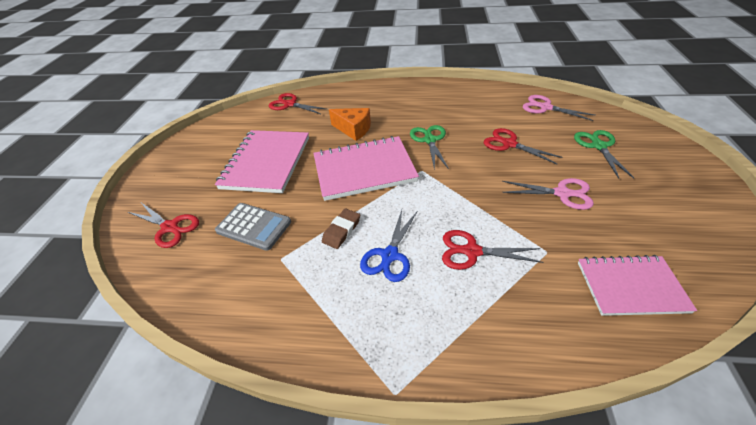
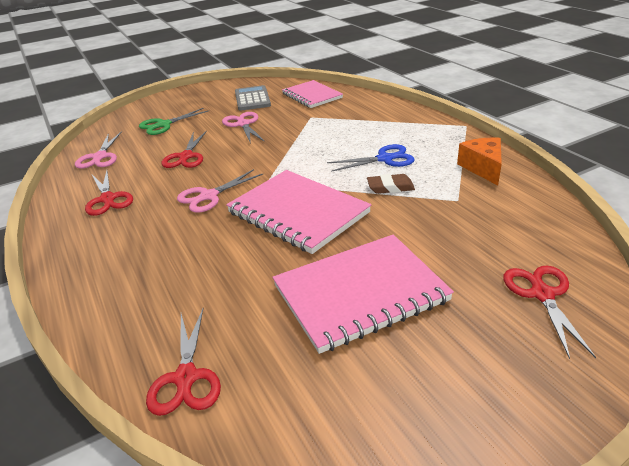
camera: 125 degrees left, 10 degrees down
grey calculator [215,203,291,251] -> grey calculator moved to [235,85,271,111]
orange cheese [329,108,371,141] -> orange cheese moved to [457,138,502,185]
green scissors [410,125,449,170] -> pink scissors [177,169,263,213]
red scissors [442,230,543,270] -> red scissors moved to [85,171,133,216]

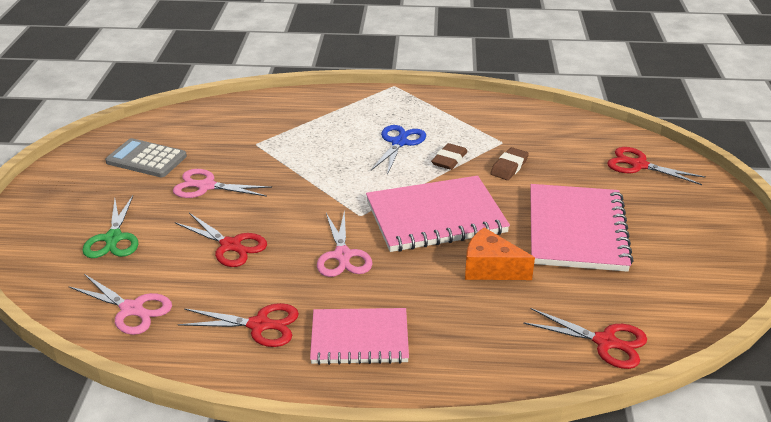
camera: 60 degrees left, 0 degrees up
pink notebook [282,80,343,108] -> pink notebook moved to [310,308,409,365]
orange cheese [457,138,502,185] -> orange cheese moved to [465,227,535,280]
none -> brown eraser [490,147,529,180]

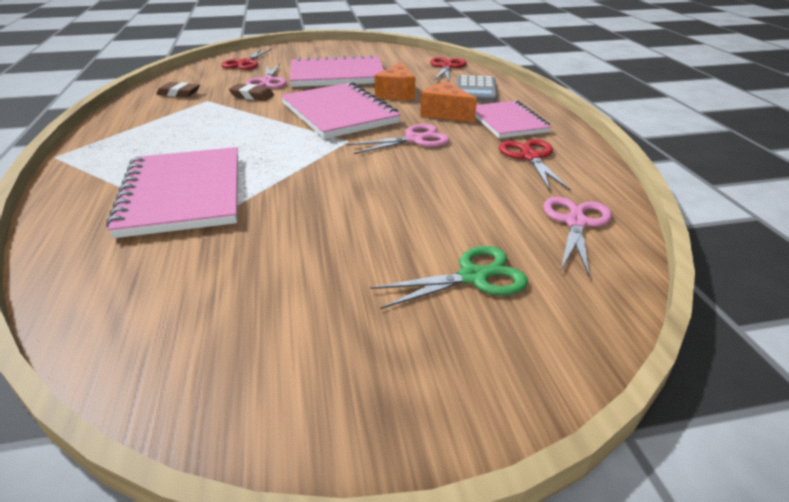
camera: 105 degrees left, 0 degrees up
grey calculator [105,138,187,177] -> grey calculator moved to [456,75,497,102]
pink scissors [173,169,272,198] -> pink scissors moved to [245,64,287,88]
red scissors [175,213,267,267] -> none
blue scissors [371,125,426,175] -> none
brown eraser [431,143,468,170] -> brown eraser moved to [156,82,200,97]
none -> pink notebook [106,147,238,238]
none -> orange cheese [420,81,477,122]

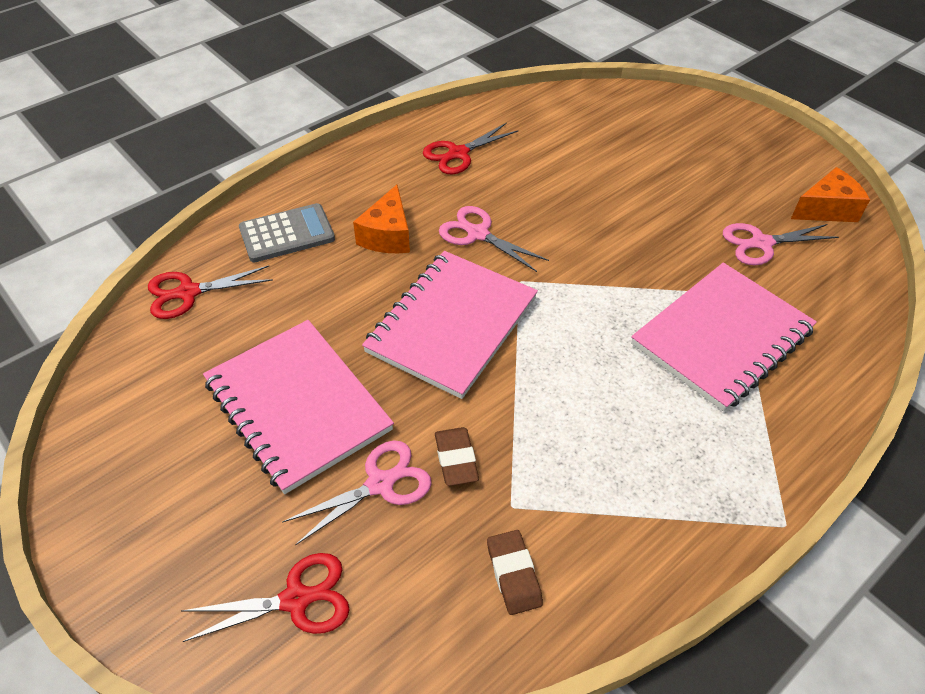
camera: 120 degrees left, 15 degrees up
green scissors [370,246,528,309] -> none
orange cheese [375,62,415,100] -> orange cheese moved to [791,167,870,222]
pink notebook [475,101,552,138] -> none
pink scissors [543,197,612,278] -> pink scissors moved to [723,223,839,265]

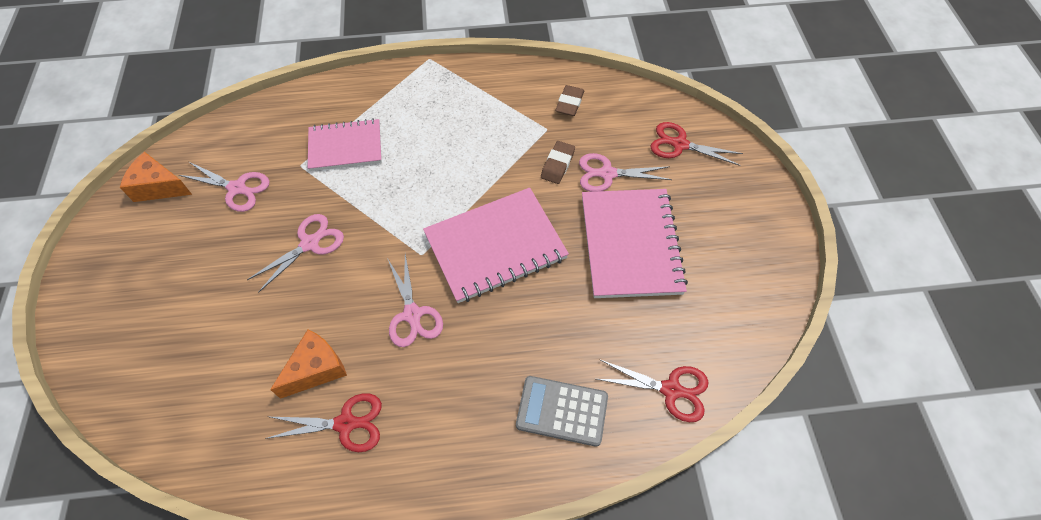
camera: 145 degrees left, 10 degrees up
orange cheese [353,185,410,253] -> orange cheese moved to [270,329,347,399]
pink notebook [631,263,817,412] -> pink notebook [308,118,382,171], size x0.66
none -> pink scissors [247,214,344,293]

